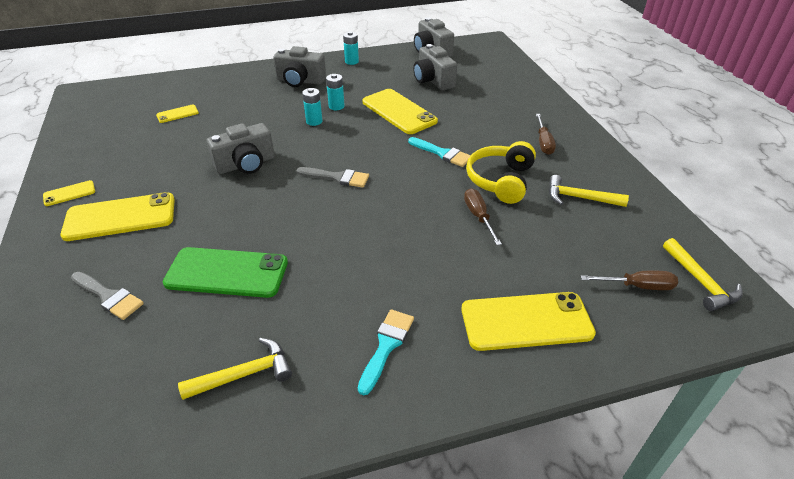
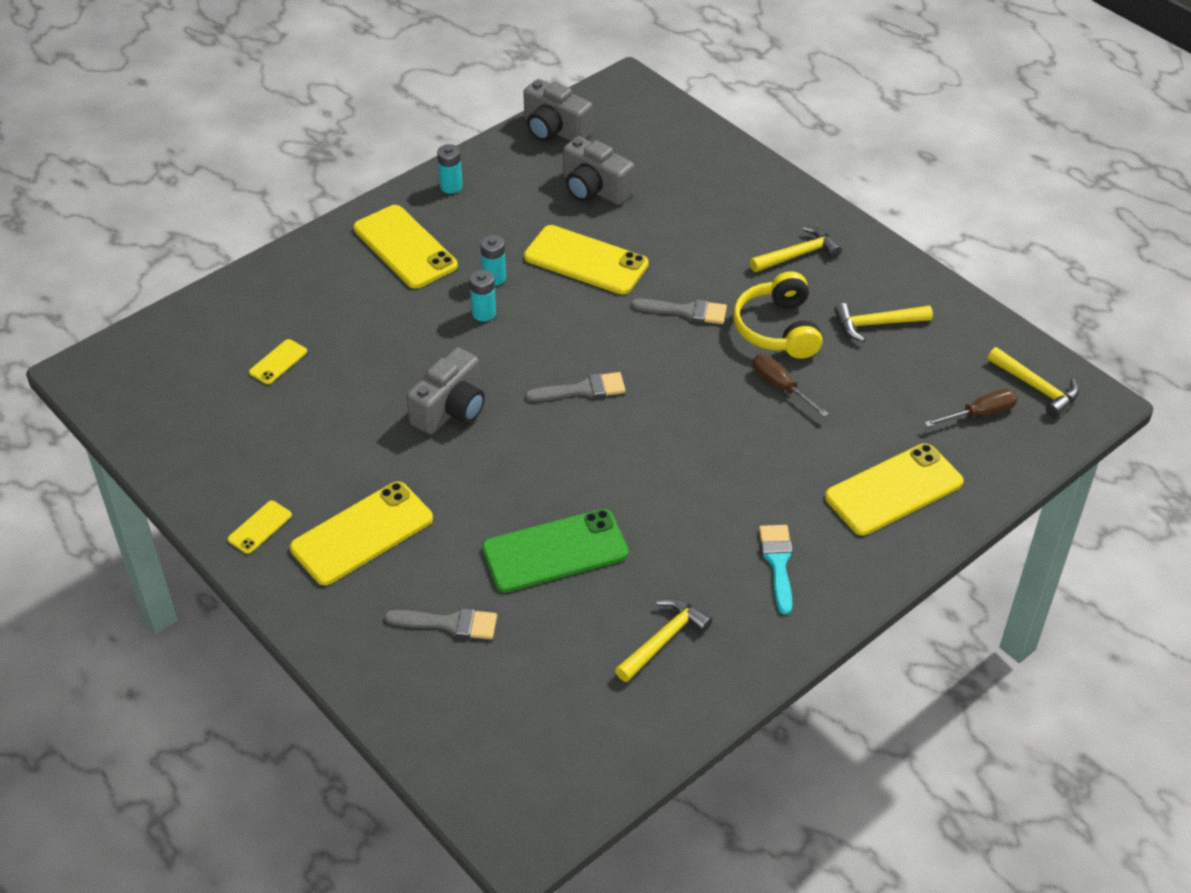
camera: 25 degrees left, 5 degrees up
grey camera [273,46,326,87] -> yellow phone [353,205,458,289]
turquoise brush [408,137,471,167] -> grey brush [631,299,727,324]
brown screwdriver [536,114,556,155] -> yellow hammer [750,226,842,272]

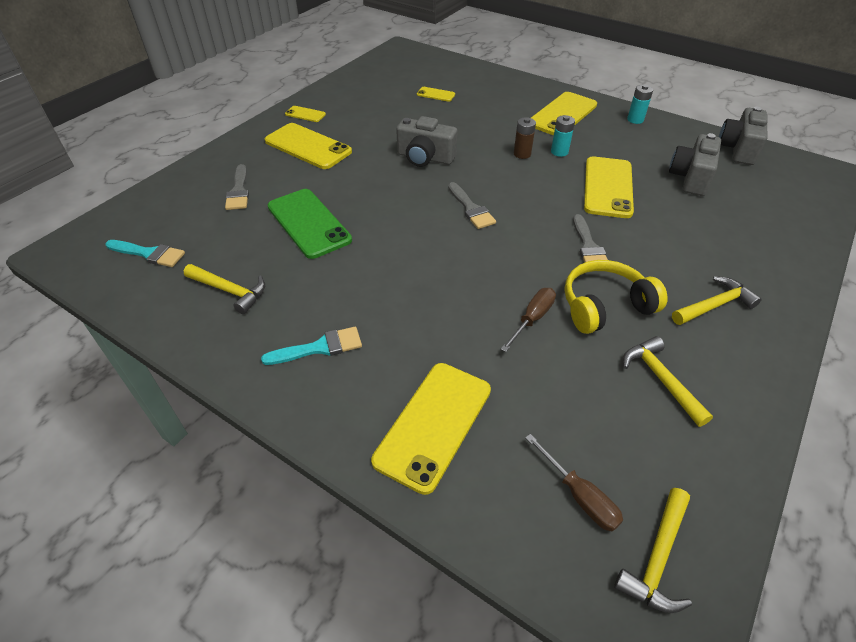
camera: 75 degrees right, 0 degrees up
turquoise battery [469,270,496,321] -> brown battery [514,117,536,159]
yellow hammer [750,226,842,272] -> yellow hammer turned 75 degrees counterclockwise [672,276,762,325]
yellow phone [825,443,964,535] -> yellow phone turned 75 degrees clockwise [371,363,491,495]
none -> turquoise brush [106,240,185,267]

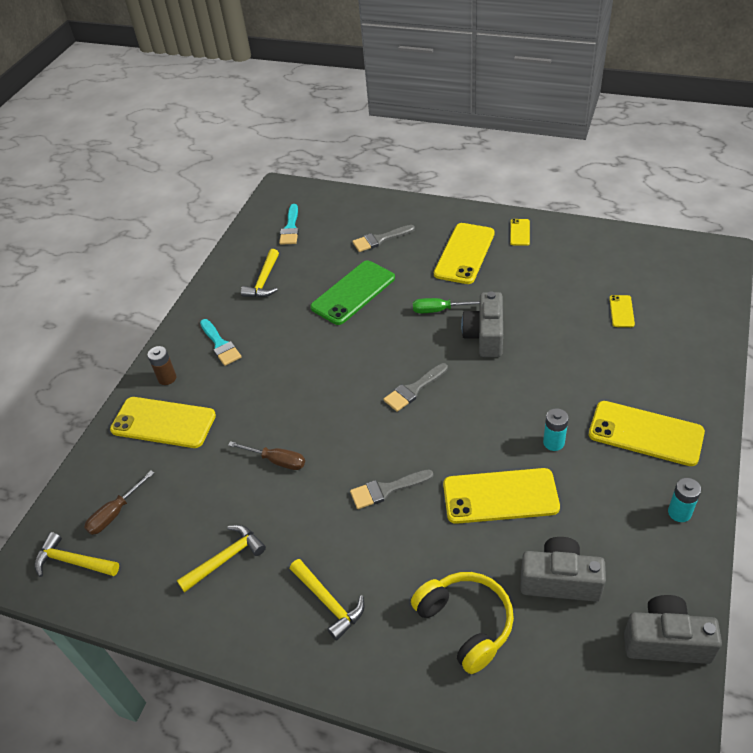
camera: 80 degrees right, 0 degrees up
brown battery [514,117,536,159] -> brown battery moved to [148,346,176,385]
yellow headphones [564,260,668,334] -> yellow headphones moved to [411,572,514,674]
none -> green screwdriver [413,298,480,313]

